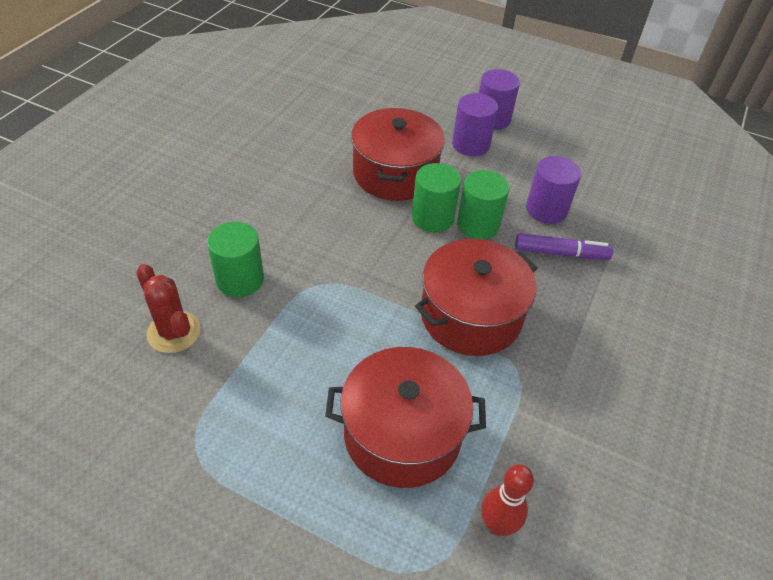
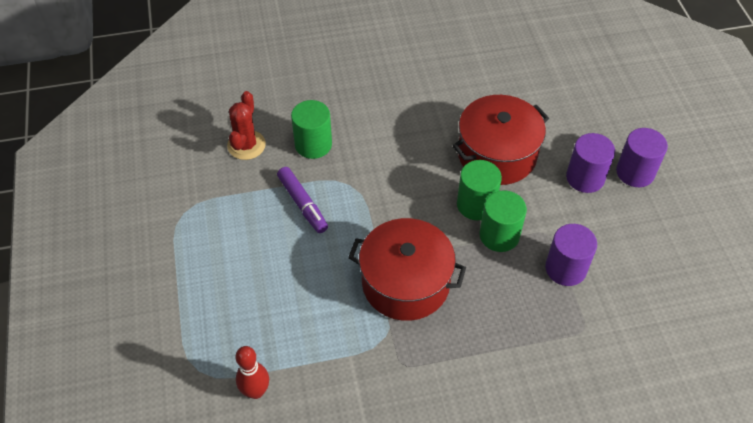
camera: 55 degrees right, 5 degrees up
red pot [325,347,486,488] -> none
purple marker [515,233,613,260] -> purple marker moved to [277,167,328,233]

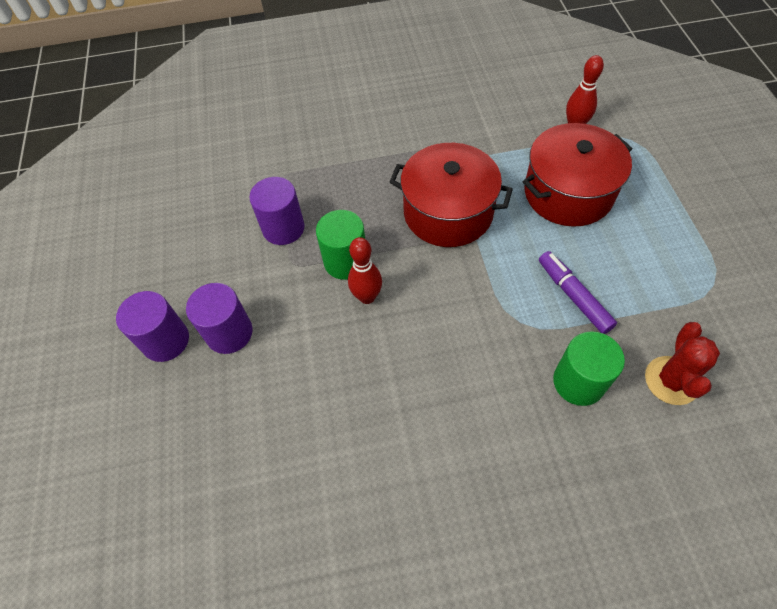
camera: 175 degrees left, 5 degrees up
red pot [452,95,549,185] -> red pot moved to [523,123,632,227]
green cylinder [457,160,502,220] -> red bowling pin [348,237,382,304]

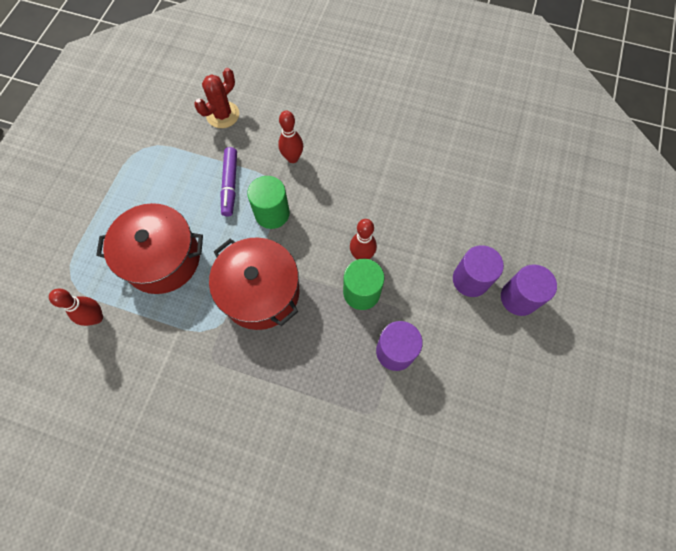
camera: 155 degrees left, 10 degrees up
green cylinder [553,331,625,406] -> green cylinder moved to [247,176,290,229]
none -> red bowling pin [278,110,303,163]

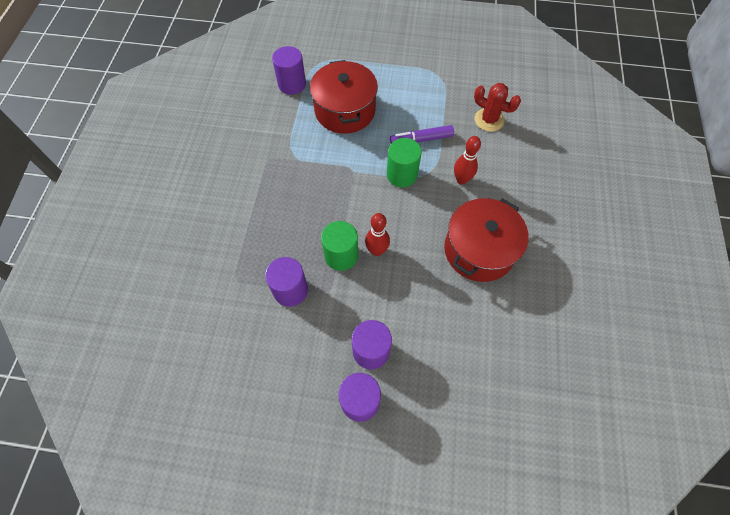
camera: 80 degrees right, 5 degrees down
red bowling pin [49,289,103,326] -> purple cylinder [272,46,306,95]
red pot [209,237,300,330] -> red pot moved to [444,198,529,282]

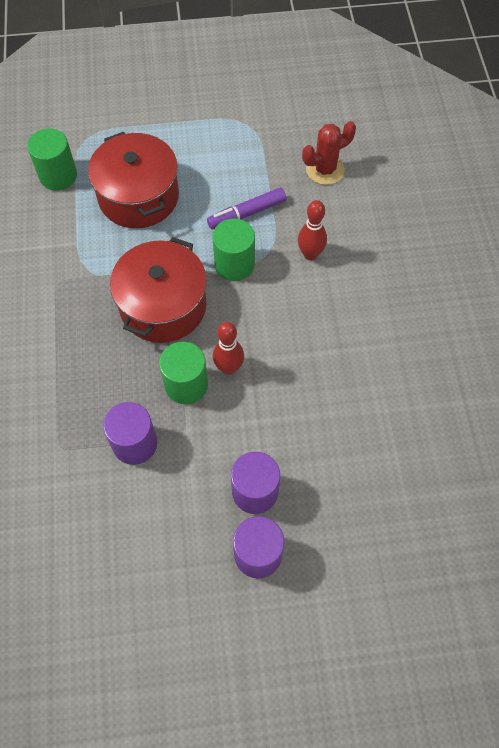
camera: 15 degrees left, 0 degrees up
purple cylinder [272,46,306,95] -> green cylinder [27,129,77,191]
red pot [444,198,529,282] -> red pot moved to [110,237,207,343]
red cactus [474,83,521,132] -> red cactus turned 45 degrees counterclockwise [302,121,356,185]

